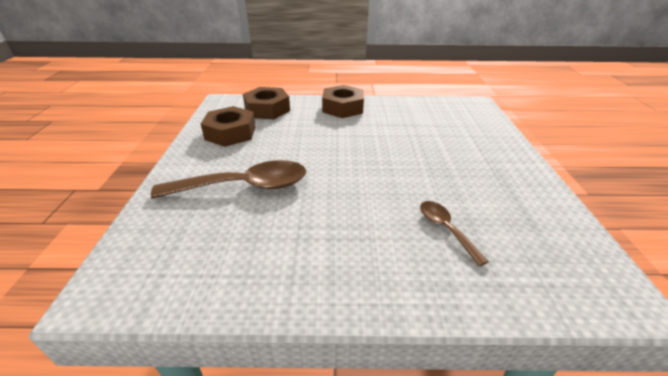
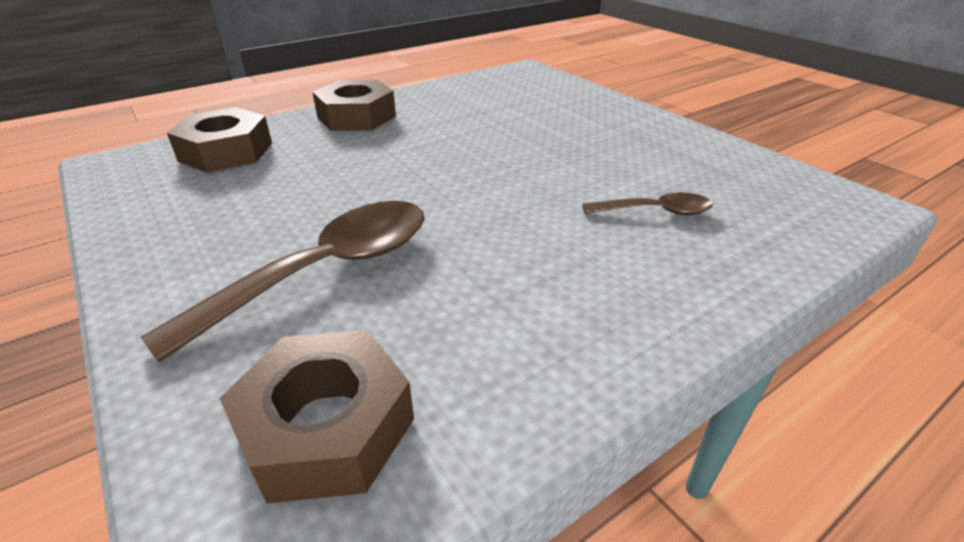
camera: 35 degrees left, 0 degrees up
brown nut [201,106,256,147] -> brown nut moved to [219,330,414,504]
brown spoon [420,201,489,266] -> brown spoon turned 150 degrees clockwise [582,192,713,215]

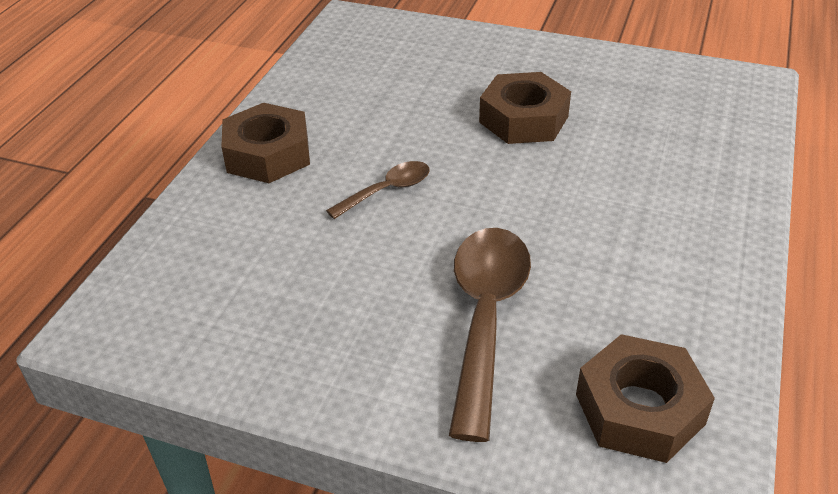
camera: 35 degrees left, 5 degrees up
brown nut [167,107,272,173] -> brown nut moved to [479,72,571,144]
brown spoon [582,192,713,215] -> brown spoon moved to [326,161,429,219]

